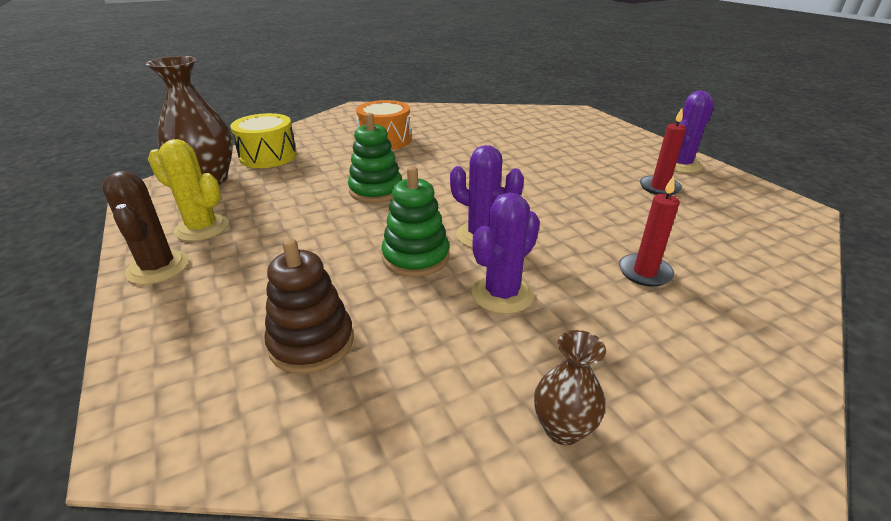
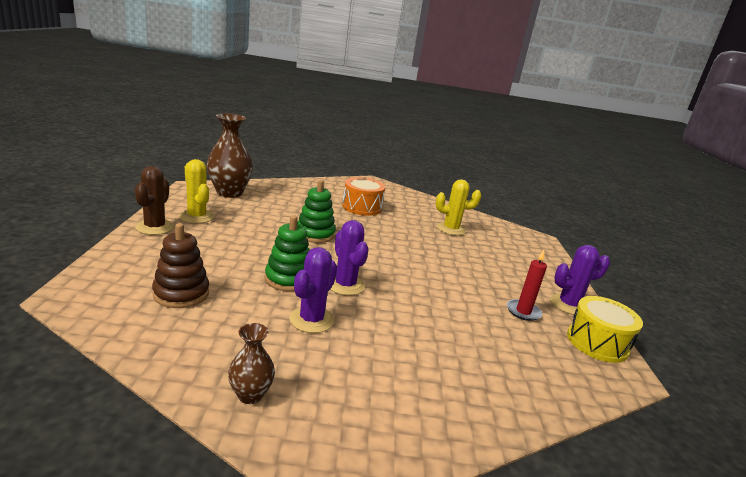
camera: 25 degrees right, 10 degrees down
yellow drum [230,113,297,168] -> yellow drum moved to [567,296,643,363]
purple cactus [472,192,540,314] -> purple cactus turned 45 degrees counterclockwise [289,247,337,333]
red candle [619,176,680,287] -> none
none -> yellow cactus [436,179,482,236]

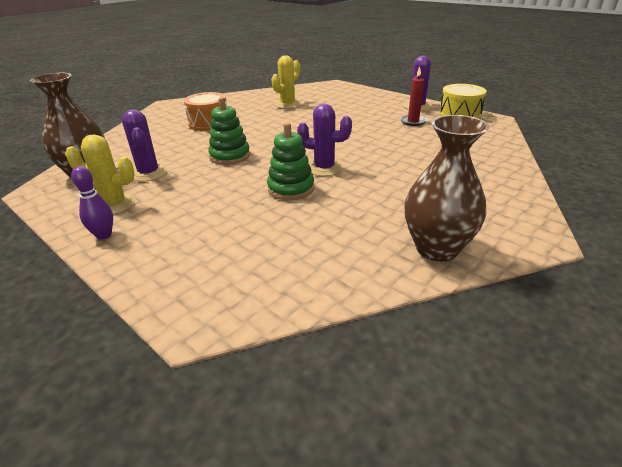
camera: 45 degrees left, 10 degrees up
brown cactus [135,166,174,235] -> purple bowling pin [71,166,113,240]
brown stacking toy [152,223,209,308] -> none
brown vase [228,323,275,404] -> brown vase [405,115,489,262], size x1.91
purple cactus [289,247,337,333] -> purple cactus moved to [122,109,167,182]

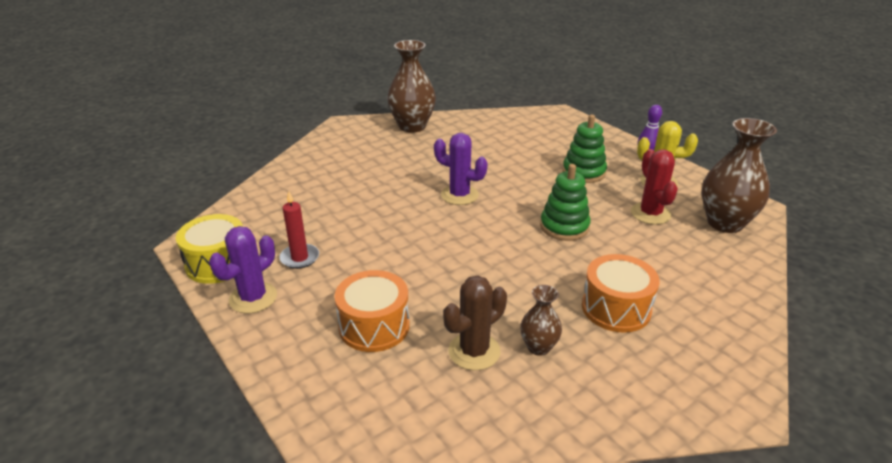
camera: 170 degrees left, 0 degrees up
purple cactus [122,109,167,182] -> red cactus [631,149,678,225]
green stacking toy [267,123,314,200] -> green stacking toy moved to [563,114,607,183]
yellow cactus [271,55,301,109] -> brown cactus [443,275,507,370]
none -> orange drum [335,270,410,352]
none -> brown vase [520,285,562,356]

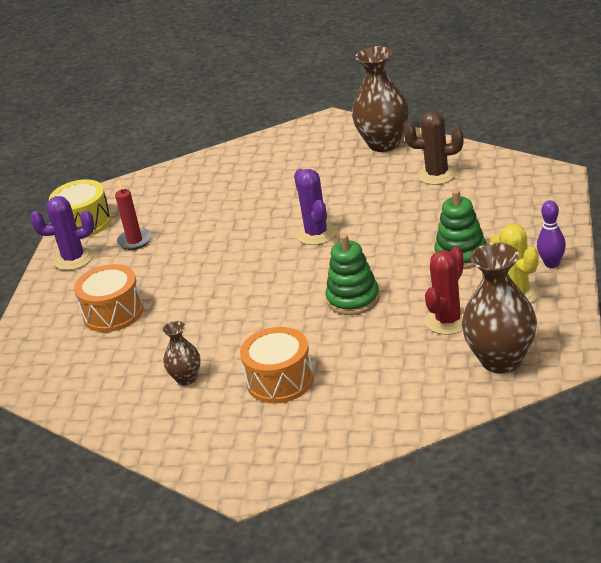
camera: 50 degrees right, 0 degrees up
brown cactus [443,275,507,370] -> brown cactus moved to [404,111,463,185]

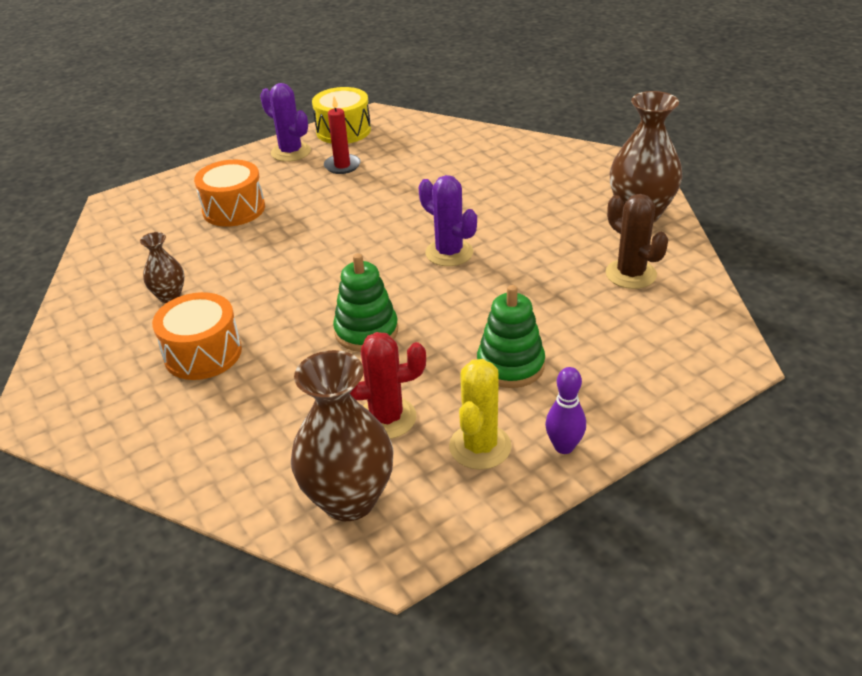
camera: 45 degrees right, 5 degrees up
purple cactus [294,169,337,245] -> purple cactus turned 75 degrees counterclockwise [418,175,477,266]

